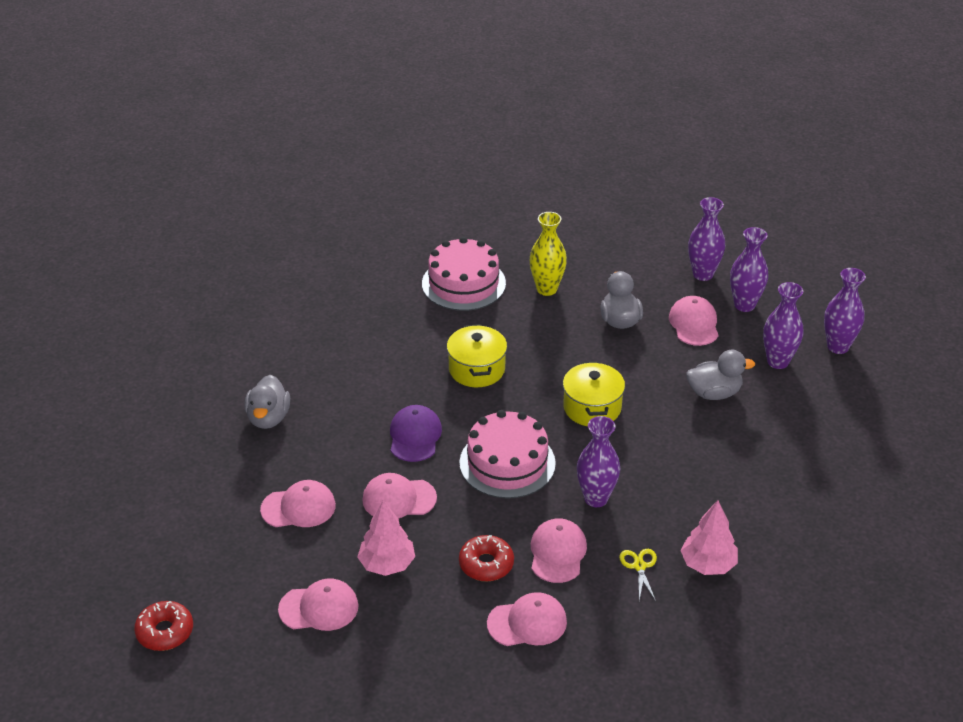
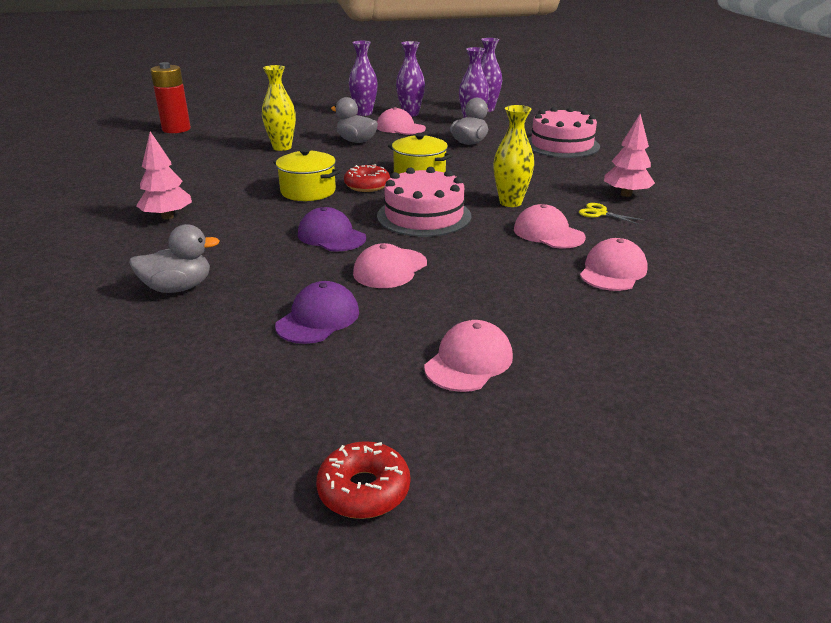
camera: 50 degrees left, 10 degrees down
grey duck [244,375,290,429] -> grey duck turned 60 degrees counterclockwise [129,224,220,293]
pink cap [260,480,336,527] -> purple cap [275,281,359,344]
pink tree [357,500,415,576] -> pink tree moved to [136,131,192,220]
pink cake [422,237,506,311] -> pink cake moved to [528,107,600,158]
red donut [459,535,514,582] -> red donut moved to [344,164,390,192]
purple vase [577,416,620,507] -> yellow vase [493,105,534,207]
none -> red battery [150,62,191,133]

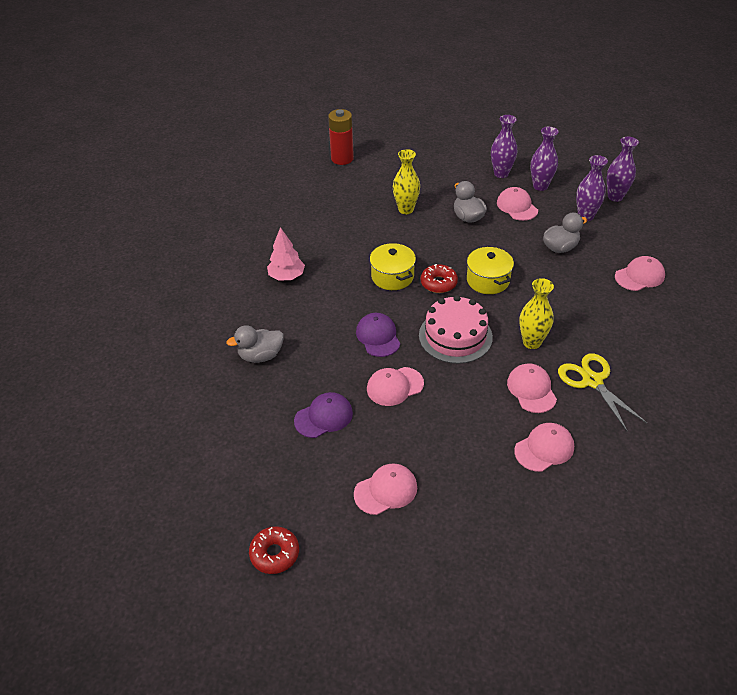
camera: 30 degrees right, 15 degrees up
grey duck [129,224,220,293] -> grey duck turned 150 degrees clockwise [226,325,284,363]
pink cake [528,107,600,158] -> pink cap [615,256,665,291]
yellow scissors [579,203,644,225] -> yellow scissors [558,353,647,431], size x1.91
pink tree [604,114,655,197] -> none

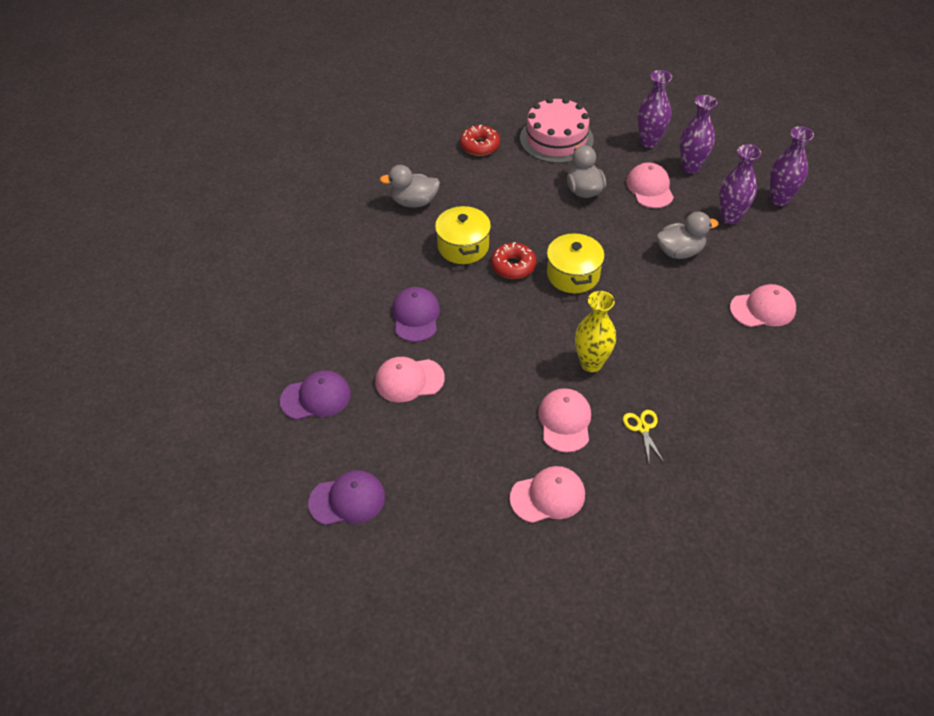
camera: 15 degrees right, 5 degrees up
grey duck [226,325,284,363] -> grey duck moved to [380,165,440,207]
red donut [249,526,299,574] -> red donut moved to [460,125,500,156]
pink tree [267,227,305,281] -> none
red battery [328,109,354,165] -> none
pink cap [354,463,417,515] -> purple cap [308,470,385,525]
yellow vase [393,149,420,214] -> none
pink cake [419,295,493,364] -> pink cake moved to [520,97,594,163]
yellow scissors [558,353,647,431] -> yellow scissors [623,410,664,462], size x0.52

